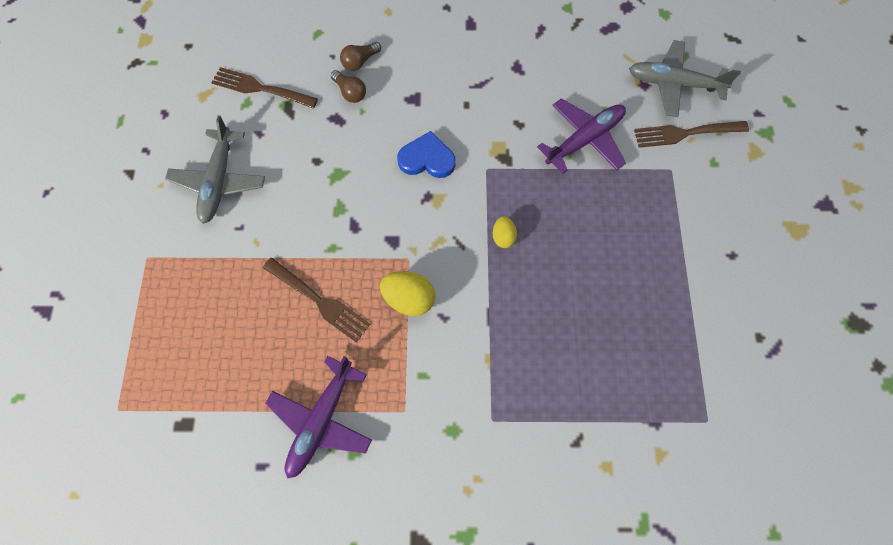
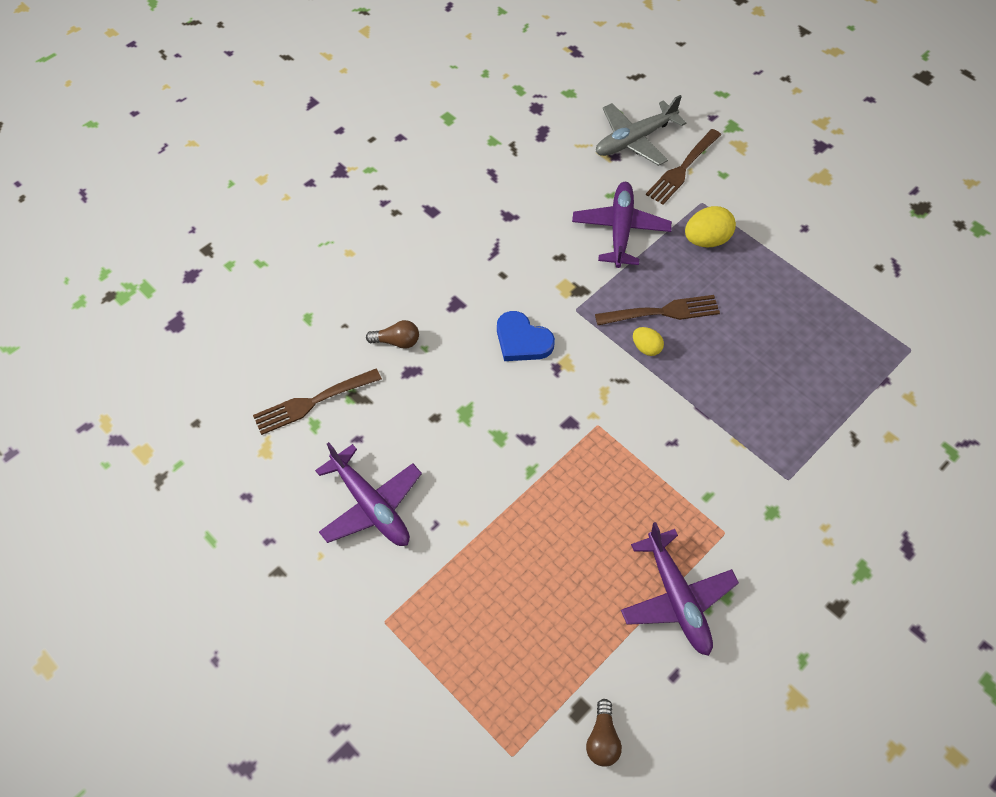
camera: 45 degrees left, 10 degrees down
grey plane [165,115,265,224] -> purple plane [315,442,422,546]
brown fork [263,258,370,342] -> brown fork moved to [595,295,720,325]
brown light bulb [340,42,381,71] -> brown light bulb moved to [586,699,622,767]
yellow egg [380,271,436,316] -> yellow egg moved to [685,206,736,248]
blue heart [397,131,456,178] -> blue heart turned 105 degrees counterclockwise [497,311,555,361]

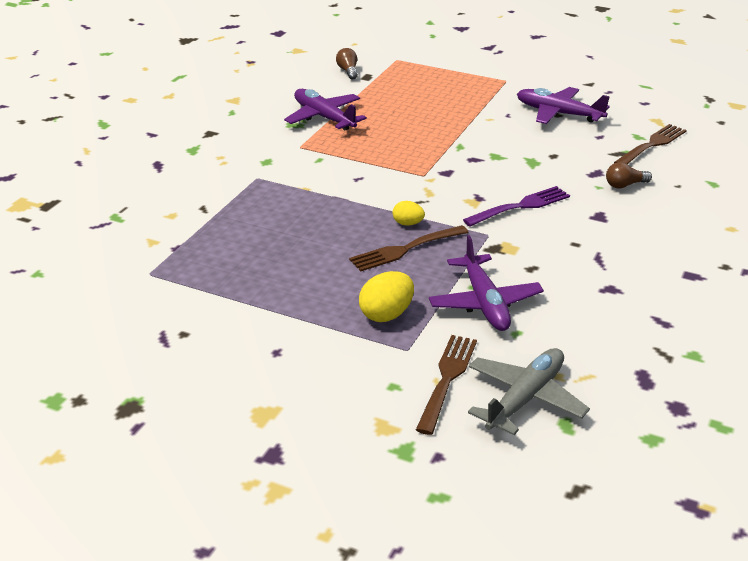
camera: 160 degrees right, 25 degrees down
blue heart [497,311,555,361] -> purple fork [463,186,570,226]

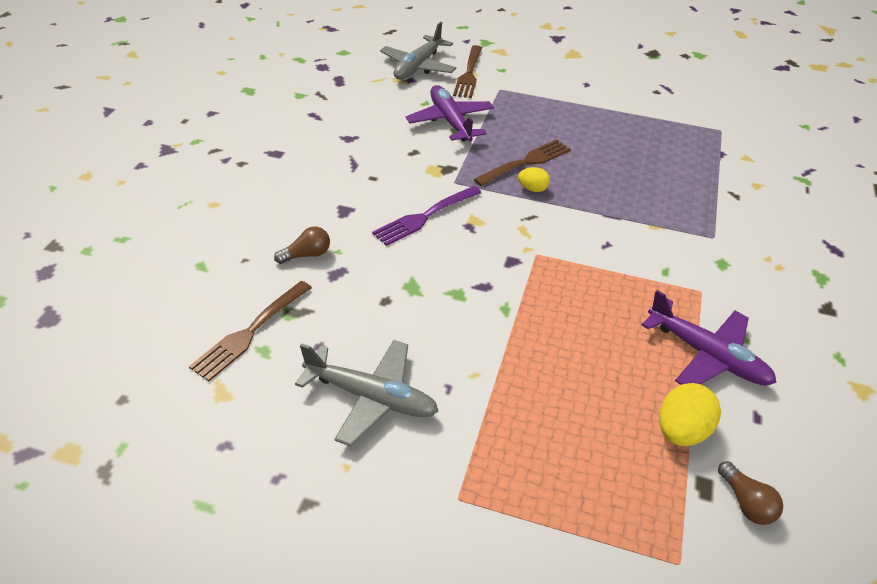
camera: 170 degrees right, 10 degrees up
yellow egg [359,271,414,322] -> yellow egg moved to [659,383,721,446]
purple plane [517,87,610,124] -> grey plane [295,340,439,447]

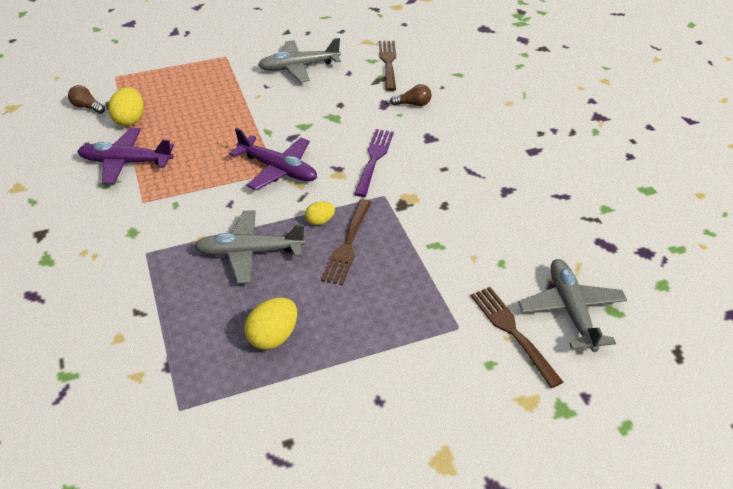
camera: 145 degrees right, 0 degrees up
brown light bulb [274,226,330,264] -> brown light bulb turned 120 degrees counterclockwise [390,84,432,106]
purple plane [406,85,494,142] -> purple plane moved to [229,128,317,190]
none -> grey plane [194,210,306,284]
none -> yellow egg [245,298,297,350]

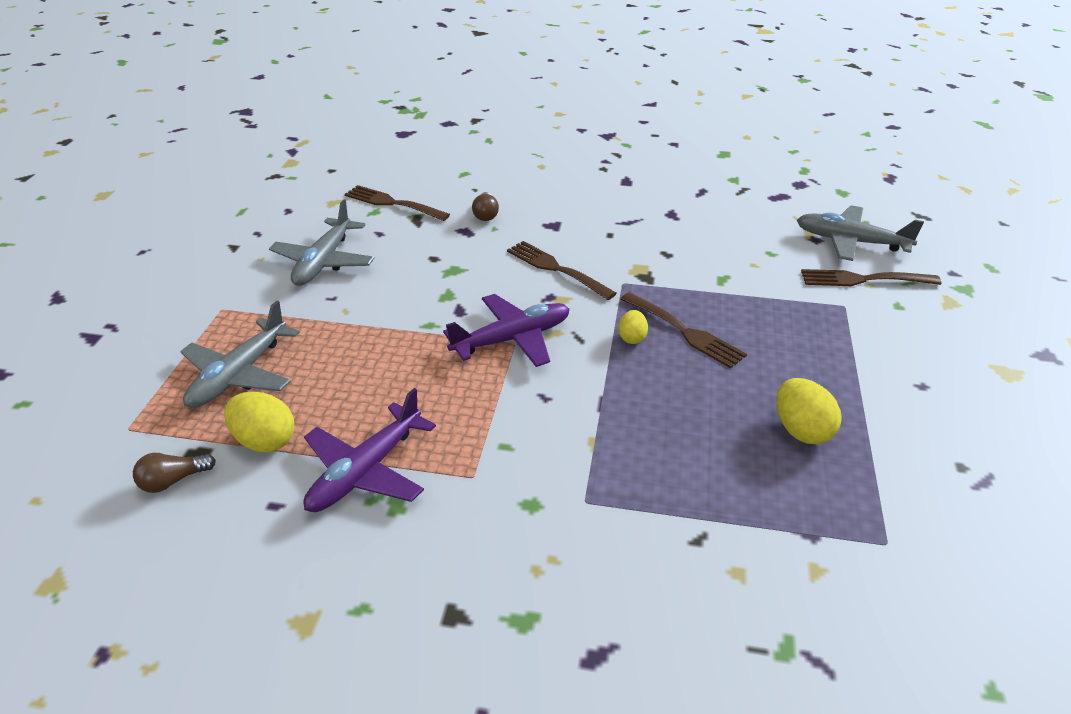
camera: 60 degrees left, 5 degrees down
grey plane [194,210,306,284] -> grey plane moved to [180,301,300,408]
purple fork [354,129,394,197] -> brown fork [507,241,617,300]
brown light bulb [390,84,432,106] -> brown light bulb turned 150 degrees clockwise [472,192,499,221]

